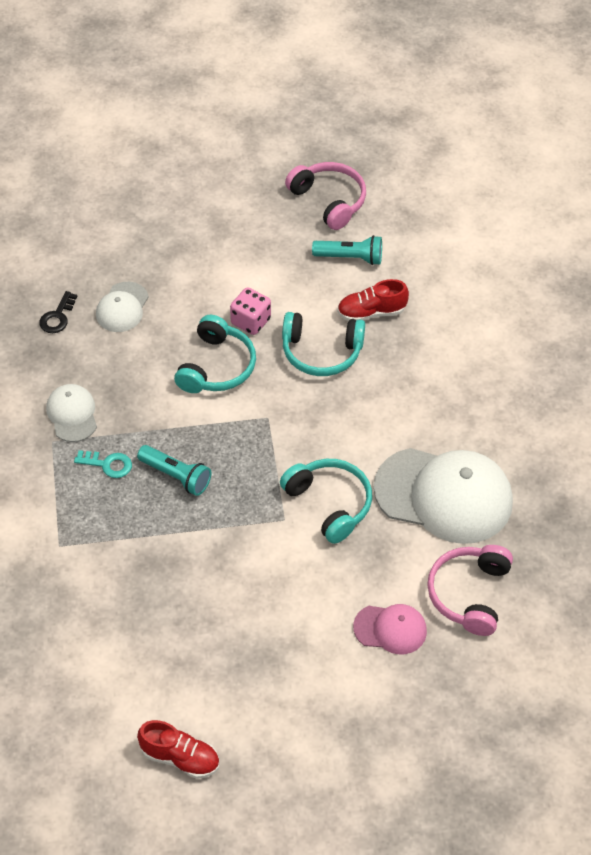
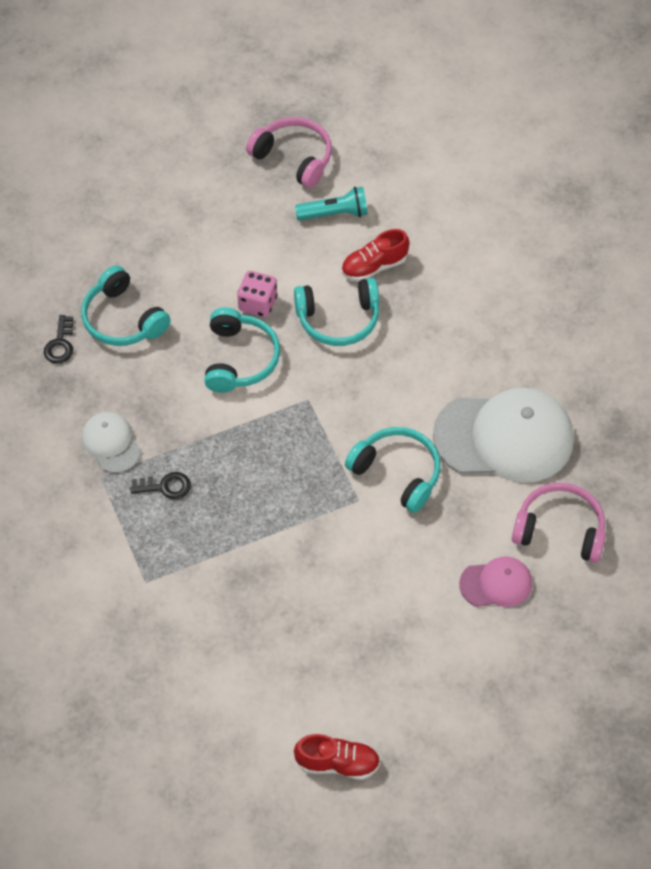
camera: 15 degrees left, 5 degrees up
turquoise key [74,450,132,478] -> black key [130,472,191,499]
white cap [96,282,149,332] -> turquoise headphones [81,265,171,346]
turquoise flashlight [137,445,211,496] -> none
pink headphones [427,545,513,636] -> pink headphones turned 105 degrees clockwise [512,483,606,563]

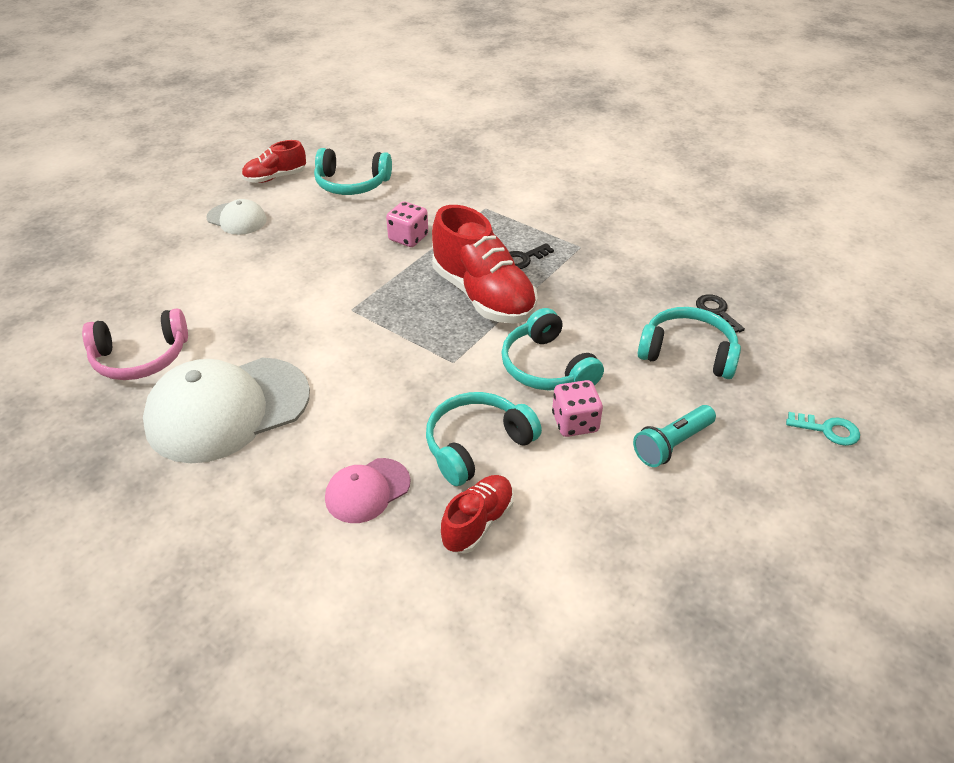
camera: 150 degrees right, 15 degrees down
white cap [82,412,141,473] -> white cap moved to [206,199,267,235]
pink headphones [246,117,332,188] -> none
turquoise flashlight [295,187,368,221] -> turquoise flashlight moved to [633,405,716,467]
turquoise headphones [345,427,441,513] -> turquoise headphones moved to [314,148,392,195]
pink cap [459,557,532,607] -> pink cap moved to [325,458,410,523]
none -> pink dice [386,201,428,247]
none -> red shoe [432,205,538,324]
none -> turquoise key [786,412,860,446]

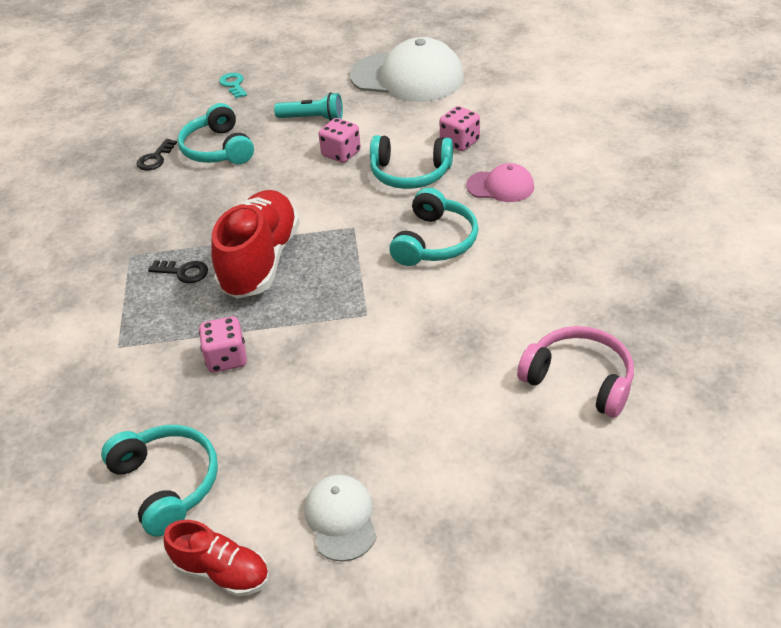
camera: 130 degrees left, 0 degrees up
white cap [143,358,310,463] -> white cap moved to [350,37,464,102]
red shoe [441,475,514,554] -> pink dice [439,106,480,151]
turquoise headphones [501,308,604,391] -> turquoise headphones moved to [389,188,478,266]

